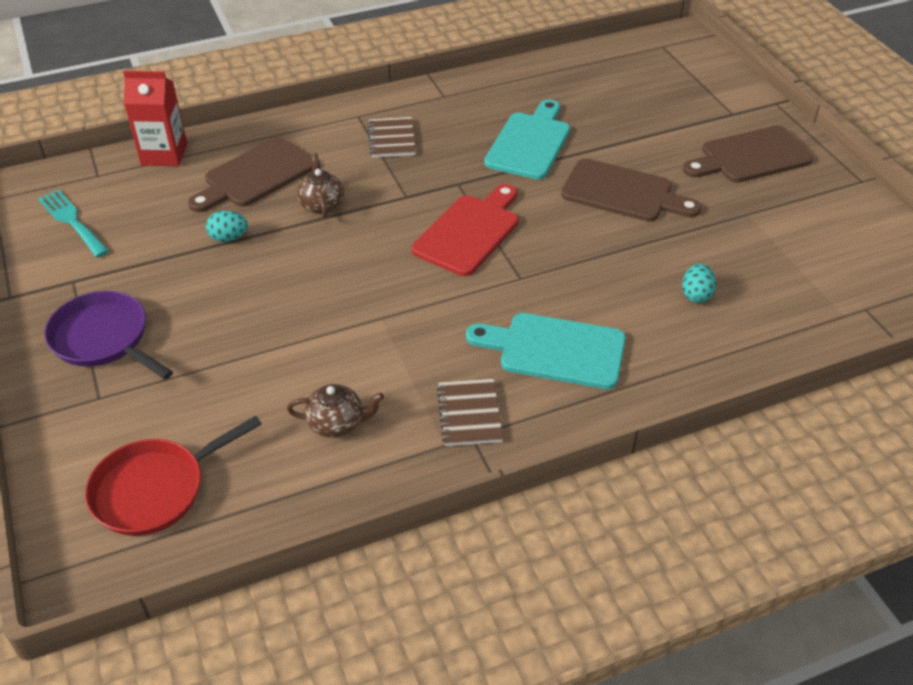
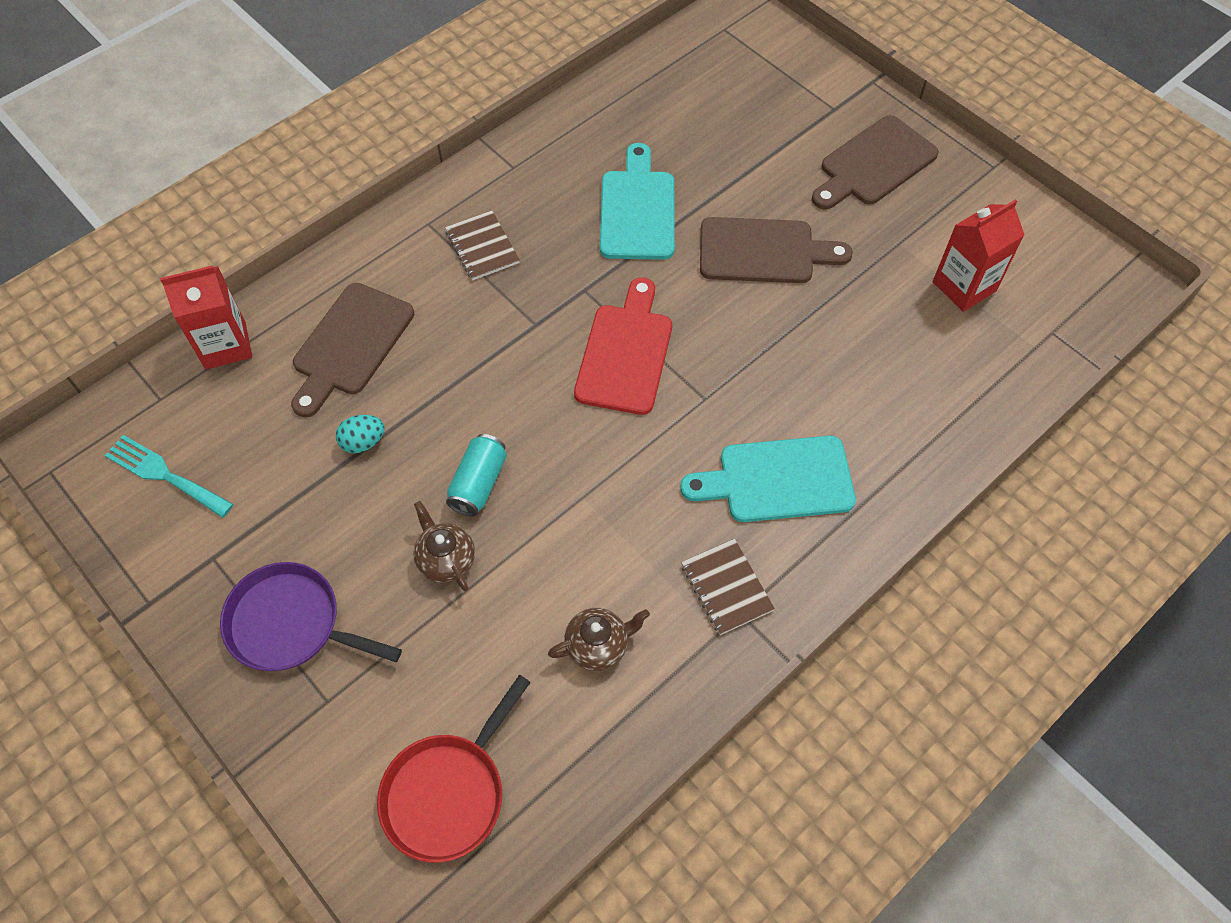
camera: 20 degrees left, 15 degrees up
brown teapot [297,153,344,218] -> brown teapot moved to [413,501,475,592]
turquoise egg [682,263,716,303] -> none
none -> turquoise can [446,434,507,516]
none -> red carton [933,199,1024,312]

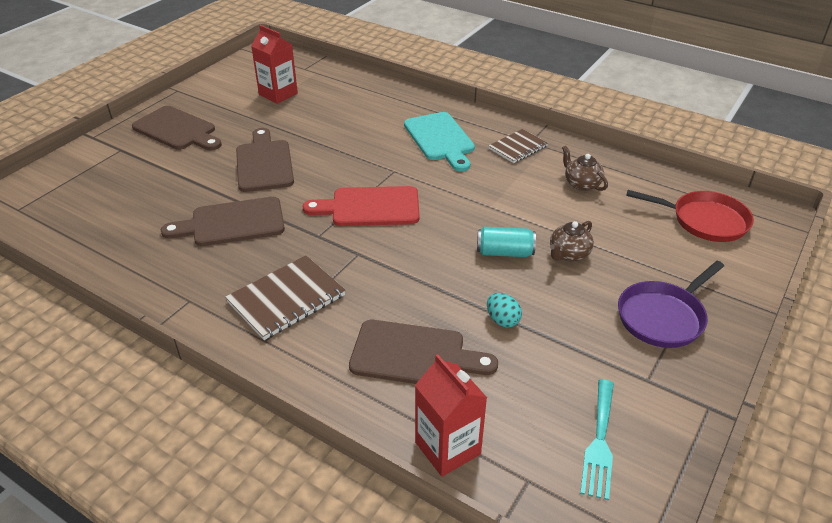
camera: 105 degrees left, 20 degrees down
purple pan [220,562,402,671] -> purple pan turned 45 degrees clockwise [618,261,724,348]
brown notebook [445,210,520,280] -> brown notebook [225,255,346,340], size x1.54
turquoise cutting board [600,143,675,260] -> brown cutting board [161,197,285,246]

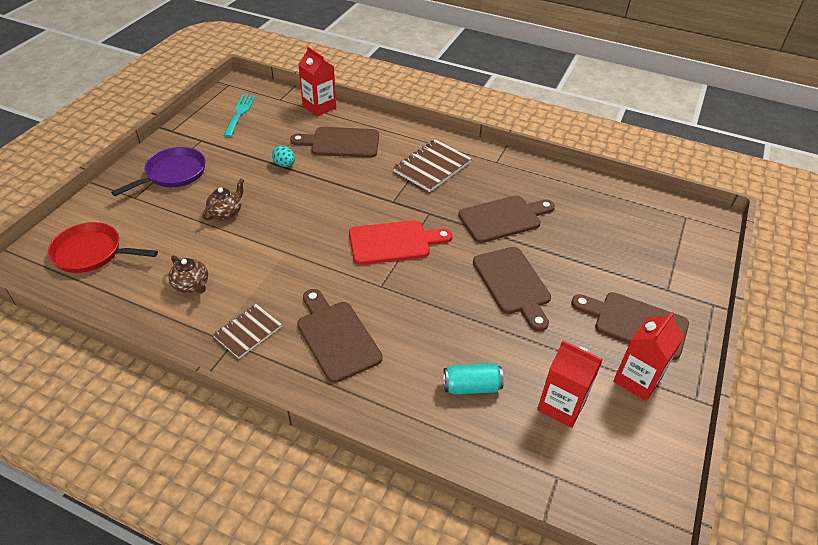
camera: 170 degrees right, 5 degrees up
turquoise cutting board [404,112,475,172] -> brown cutting board [297,289,382,383]
turquoise can [477,227,536,257] -> turquoise can moved to [443,363,504,394]
none -> red carton [613,312,684,401]

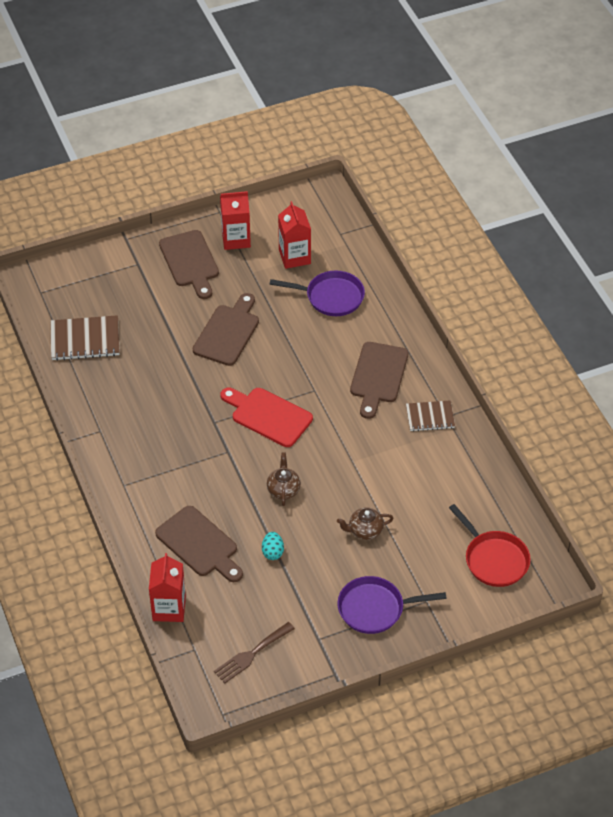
camera: 135 degrees left, 5 degrees up
brown teapot [168,255,208,293] -> brown teapot moved to [267,453,301,506]
turquoise fork [223,95,256,137] -> brown fork [214,622,295,683]
brown notebook [393,139,472,192] -> brown notebook moved to [50,315,120,361]
turquoise can [443,363,504,394] -> purple pan [270,271,365,316]
brown cutting board [458,195,555,243] -> none

